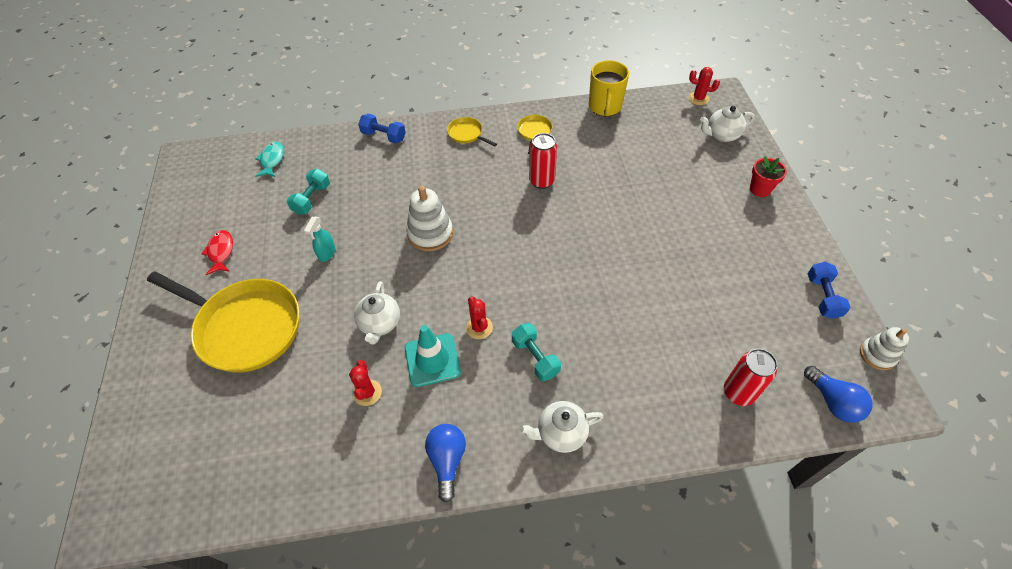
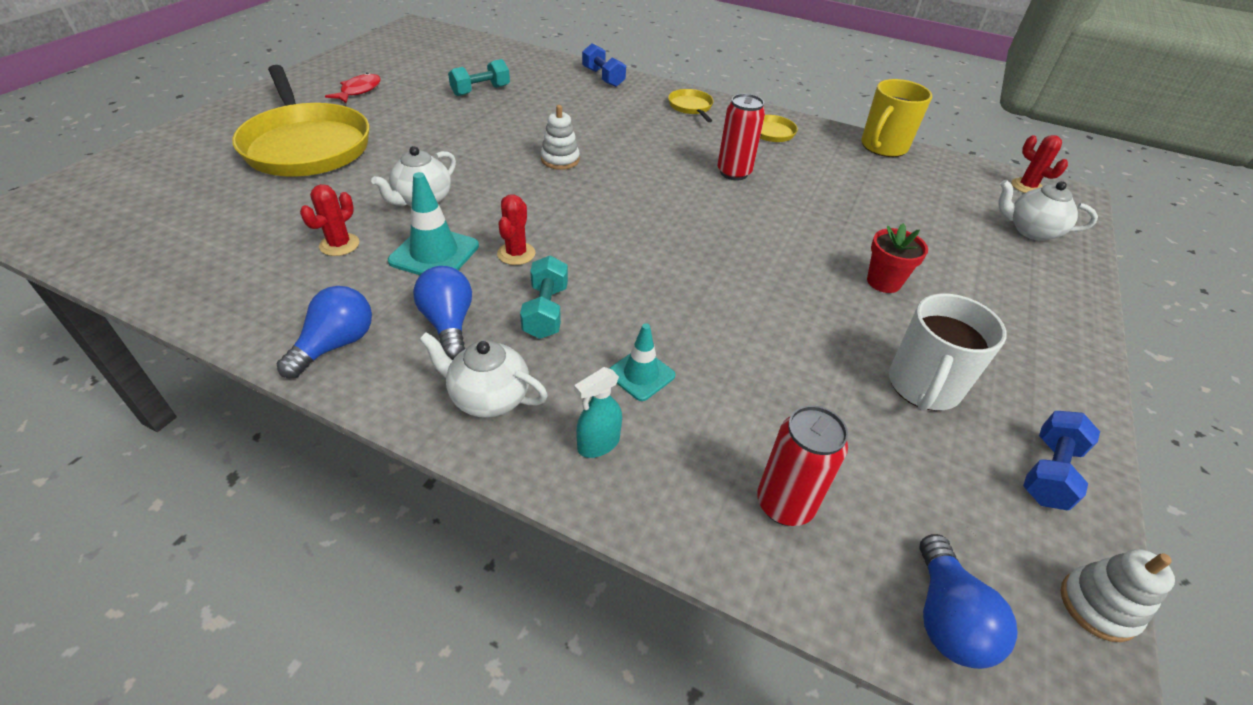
camera: 30 degrees right, 10 degrees down
turquoise fish [255,142,284,177] -> none
turquoise spray bottle [304,217,335,262] -> turquoise spray bottle moved to [574,367,622,458]
white stacking toy [406,186,453,251] -> white stacking toy [541,105,580,170], size x0.65
red flower pot [750,156,787,197] -> red flower pot moved to [867,223,928,293]
none -> blue light bulb [413,266,472,360]
none -> turquoise traffic cone [609,323,675,401]
none -> white mug [889,293,1007,411]

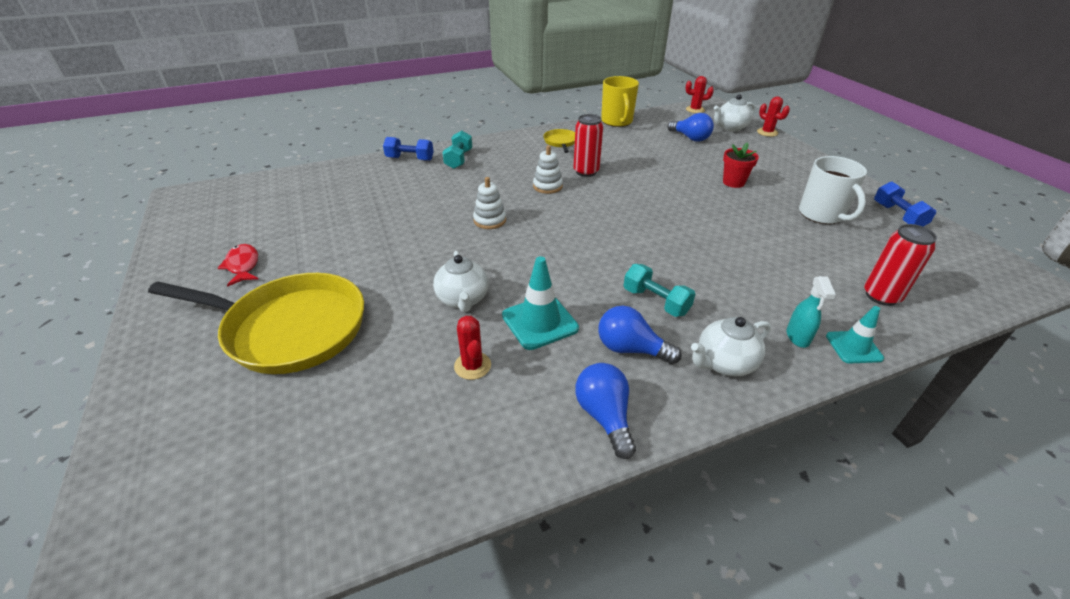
camera: 45 degrees left, 5 degrees down
turquoise dumbbell [448,59,510,96] -> turquoise dumbbell moved to [442,131,472,169]
red cactus [497,194,535,265] -> red cactus moved to [757,96,790,137]
turquoise traffic cone [609,323,675,401] -> turquoise traffic cone moved to [826,306,884,363]
yellow pan [668,89,714,122] -> none
blue light bulb [919,534,1017,669] -> blue light bulb moved to [667,113,714,142]
white stacking toy [1061,549,1175,642] -> white stacking toy moved to [533,145,563,194]

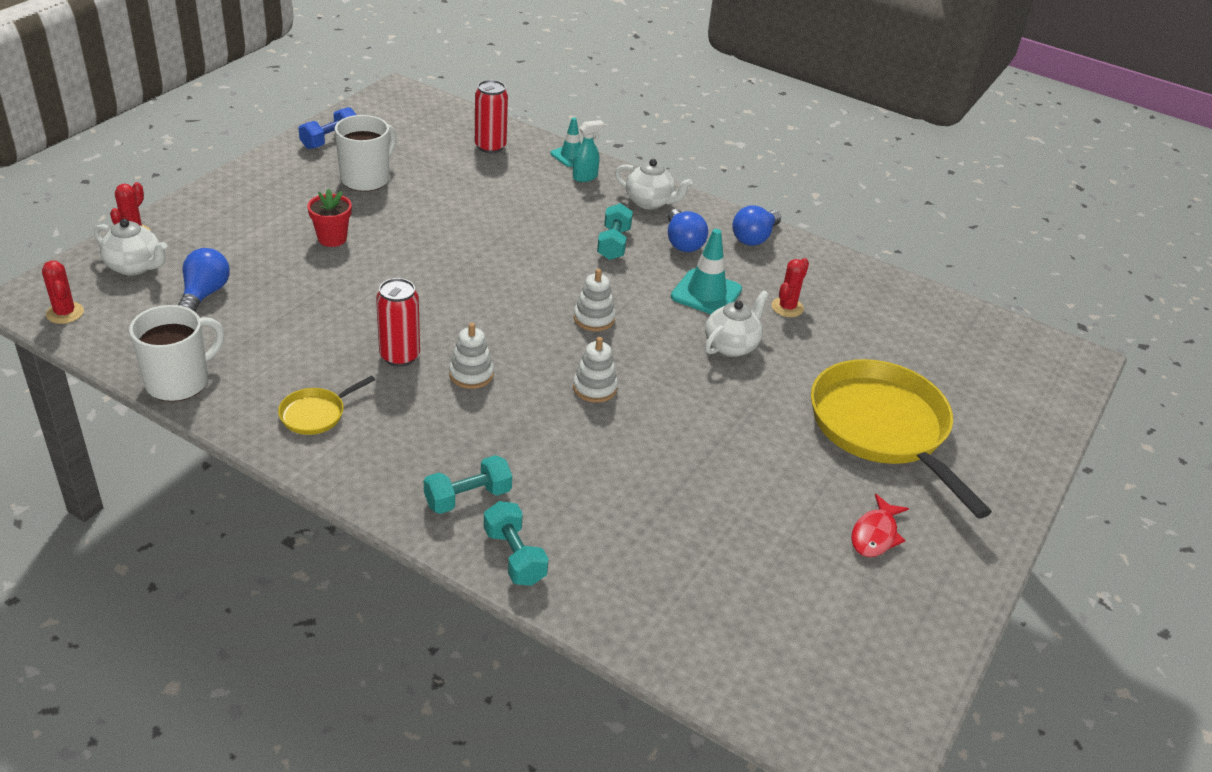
camera: 130 degrees left, 0 degrees up
blue dumbbell [383,137,434,161] -> turquoise dumbbell [484,501,549,586]
yellow mug [601,76,639,127] -> white mug [129,305,224,402]
none -> white stacking toy [574,269,616,331]

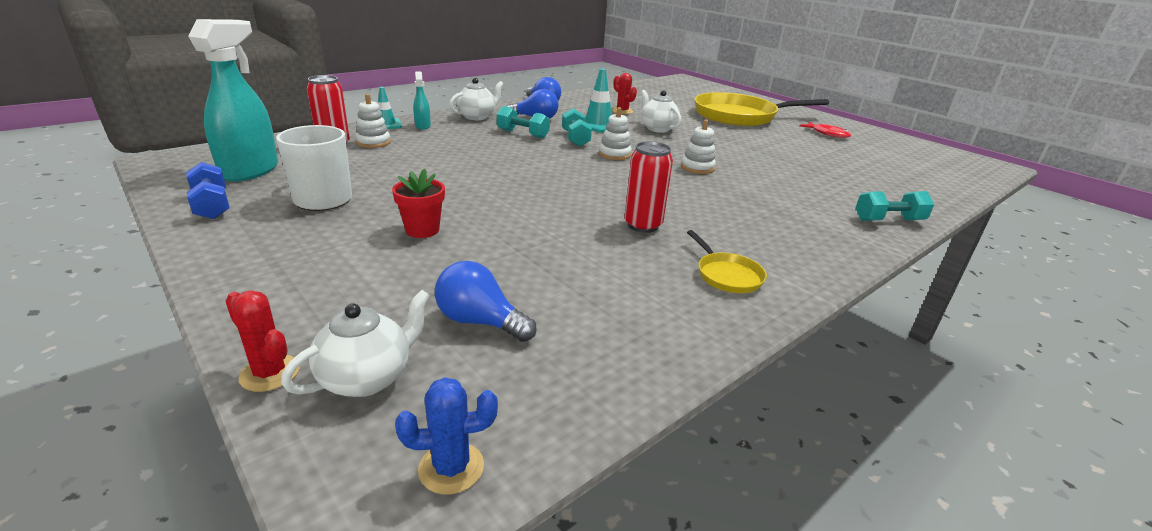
camera: 70 degrees left, 10 degrees down
red cactus [42,261,84,324] -> blue cactus [395,377,498,495]
white mug [129,305,224,402] -> none
turquoise dumbbell [424,455,512,514] -> turquoise dumbbell moved to [562,108,592,147]
white stacking toy [449,323,494,389] -> white stacking toy moved to [355,94,391,148]
none -> turquoise spray bottle [188,19,278,182]

